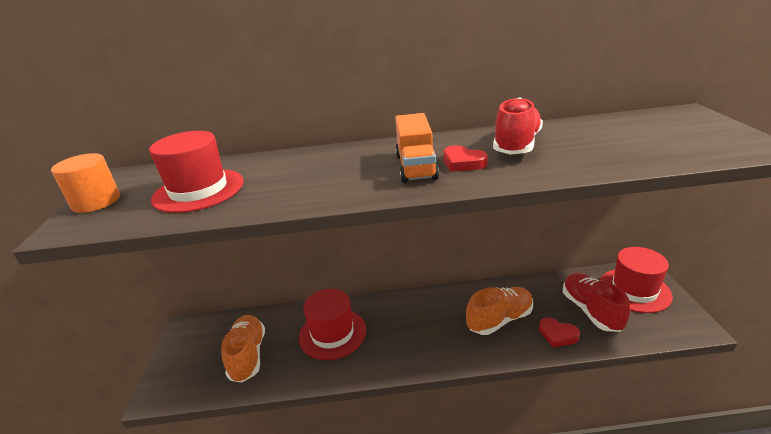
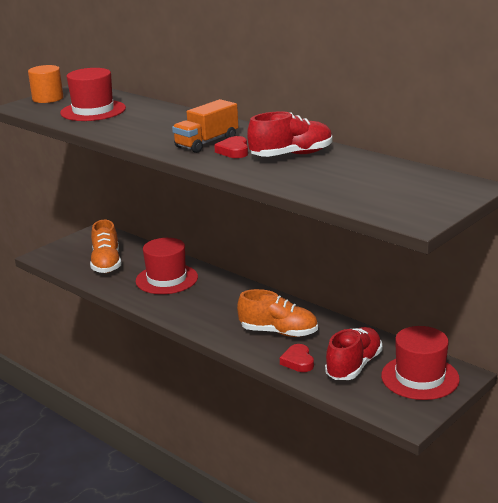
camera: 45 degrees right, 5 degrees down
orange shoe [221,315,265,382] -> orange shoe turned 135 degrees clockwise [90,220,121,273]

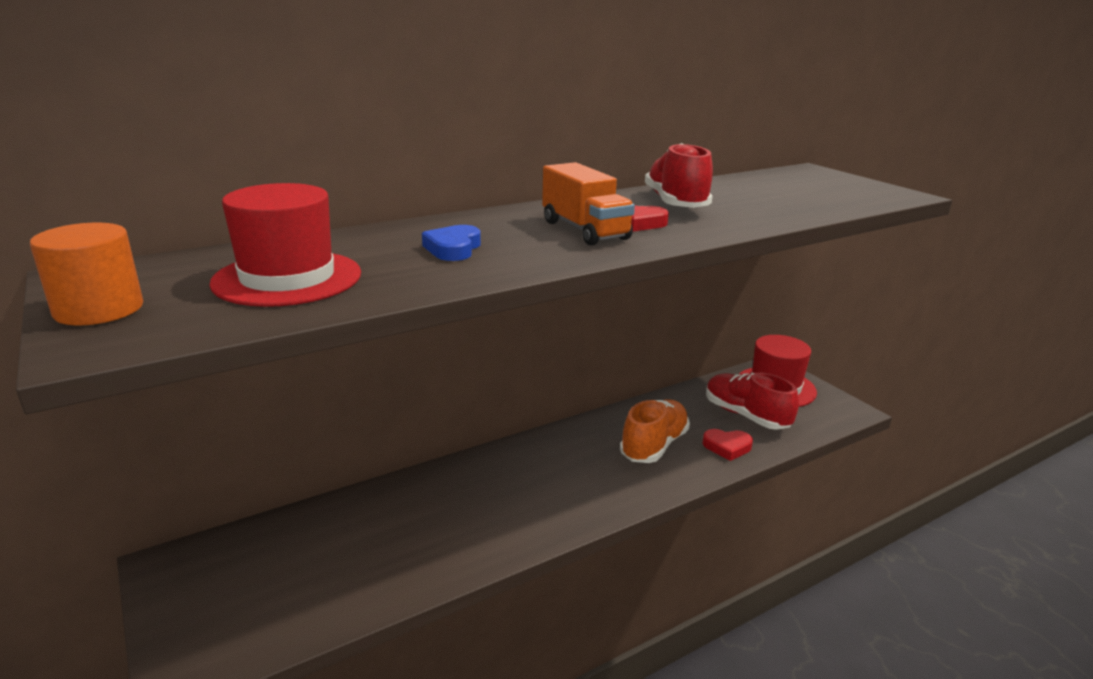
camera: 75 degrees left, 0 degrees up
orange shoe [90,220,121,273] -> none
red hat [136,238,198,294] -> none
none -> blue heart [422,225,481,261]

